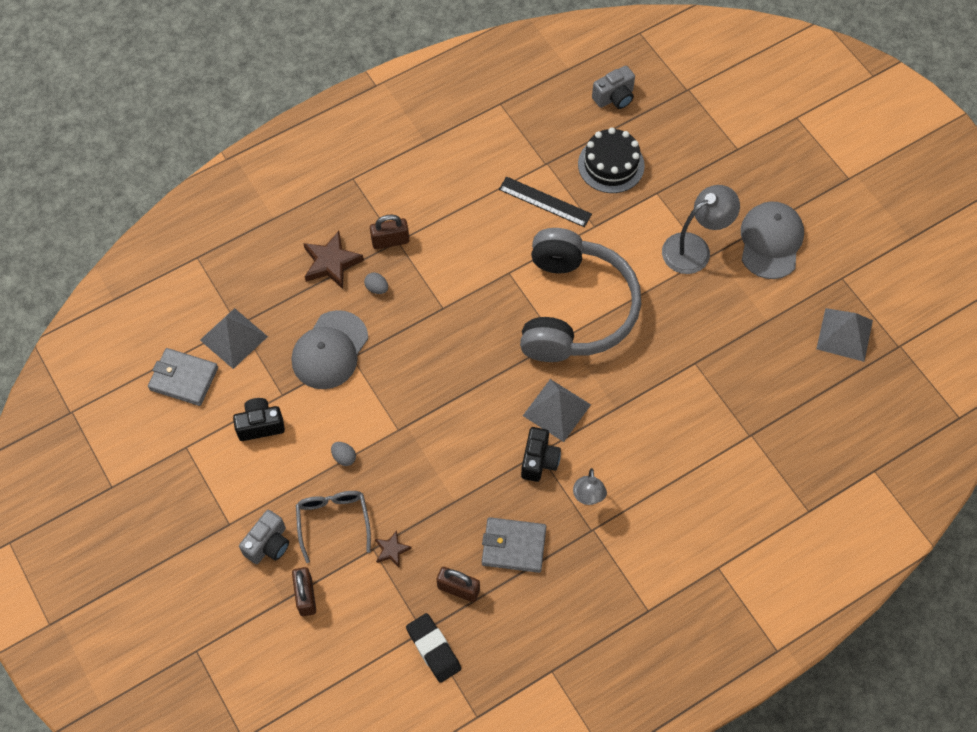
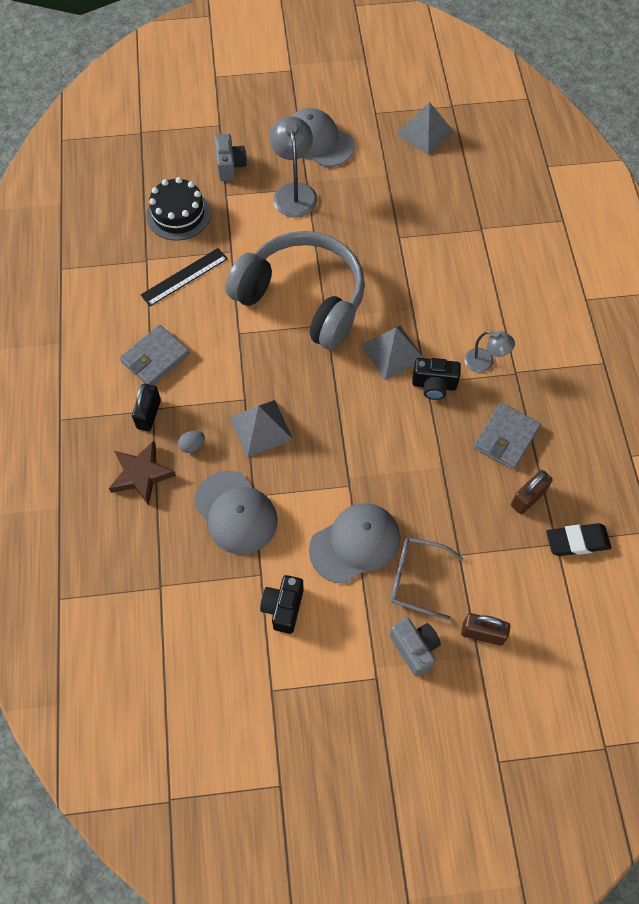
camera: 65 degrees left, 0 degrees up
grey wallet [148,348,218,406] -> grey wallet moved to [120,325,190,385]
grey pyramid [200,308,268,369] -> grey pyramid moved to [230,400,293,458]
grey egg [331,442,356,466] -> grey cap [309,503,400,584]
brown padlock [370,214,409,249] -> black padlock [132,383,161,431]
brown star [375,530,412,567] -> none
black camera [521,427,561,482] -> black camera turned 150 degrees clockwise [412,358,461,400]
grey camera [592,66,635,109] -> grey camera moved to [214,134,247,181]

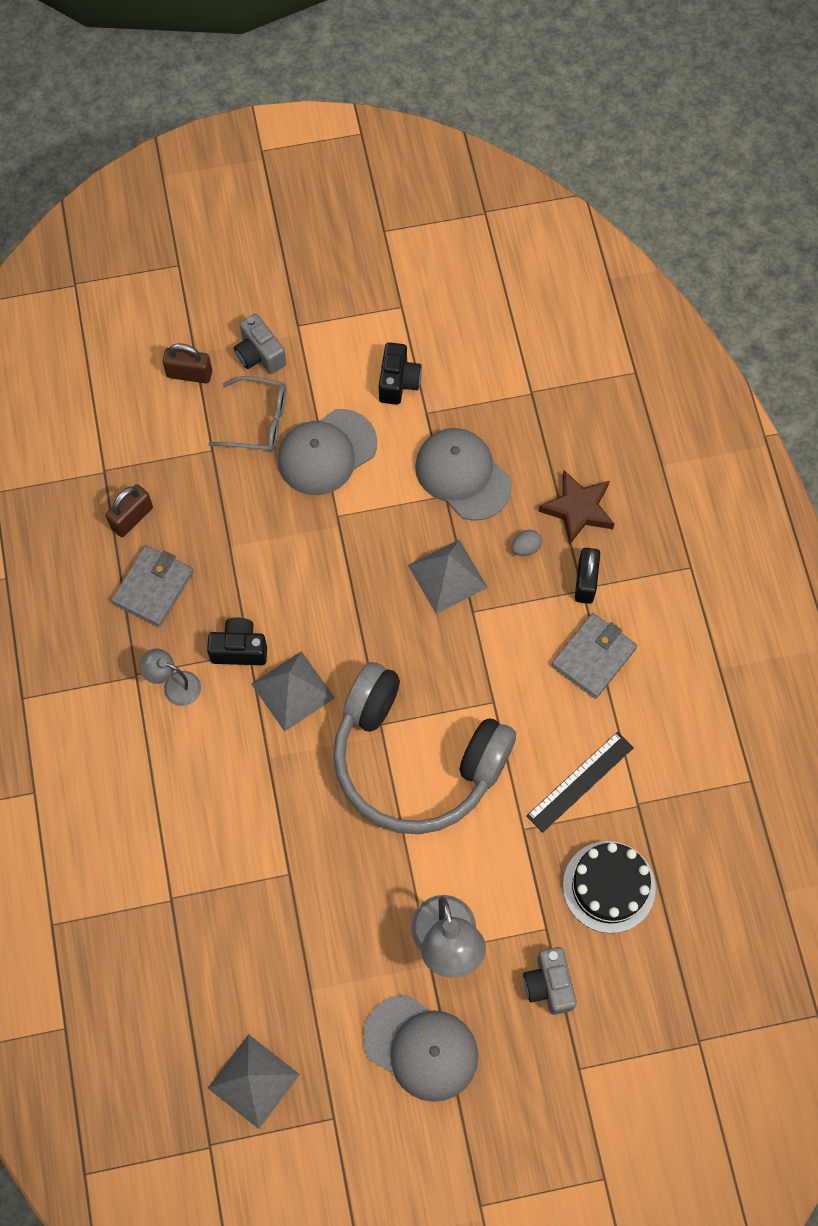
camera: 175 degrees right, 5 degrees up
black eraser [546,523,611,556] -> none

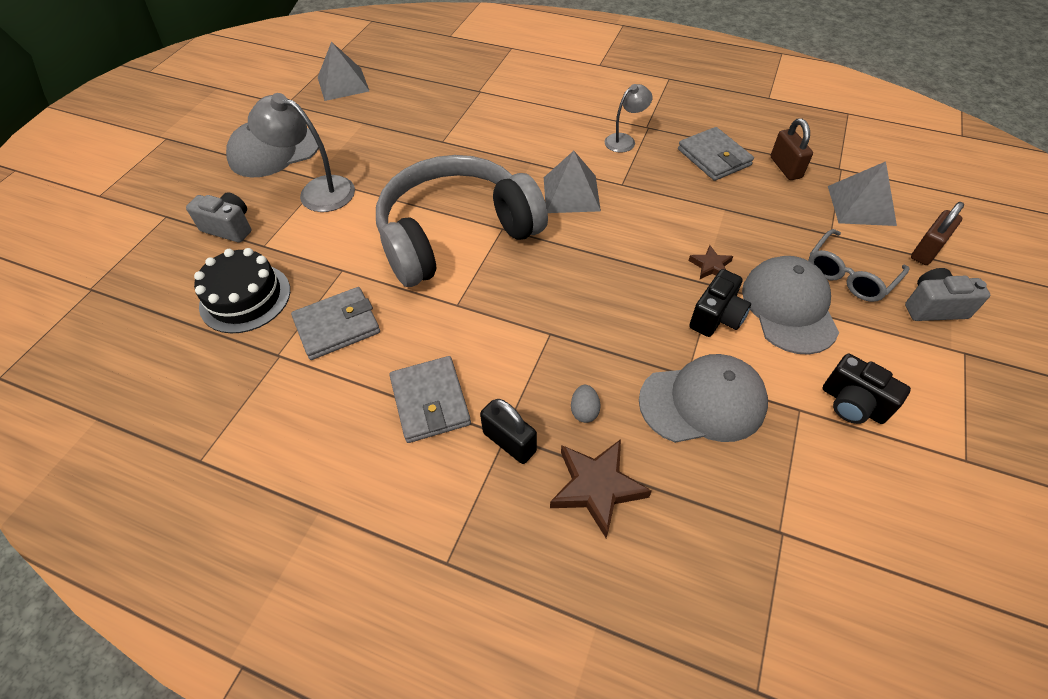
camera: 125 degrees right, 15 degrees down
black camera [207,618,267,665] -> black camera moved to [689,269,751,337]
grey pyramid [408,540,488,614] -> grey pyramid moved to [828,161,897,226]
black ruler [526,732,634,833] -> grey wallet [291,287,380,360]
none -> brown star [689,245,733,279]

